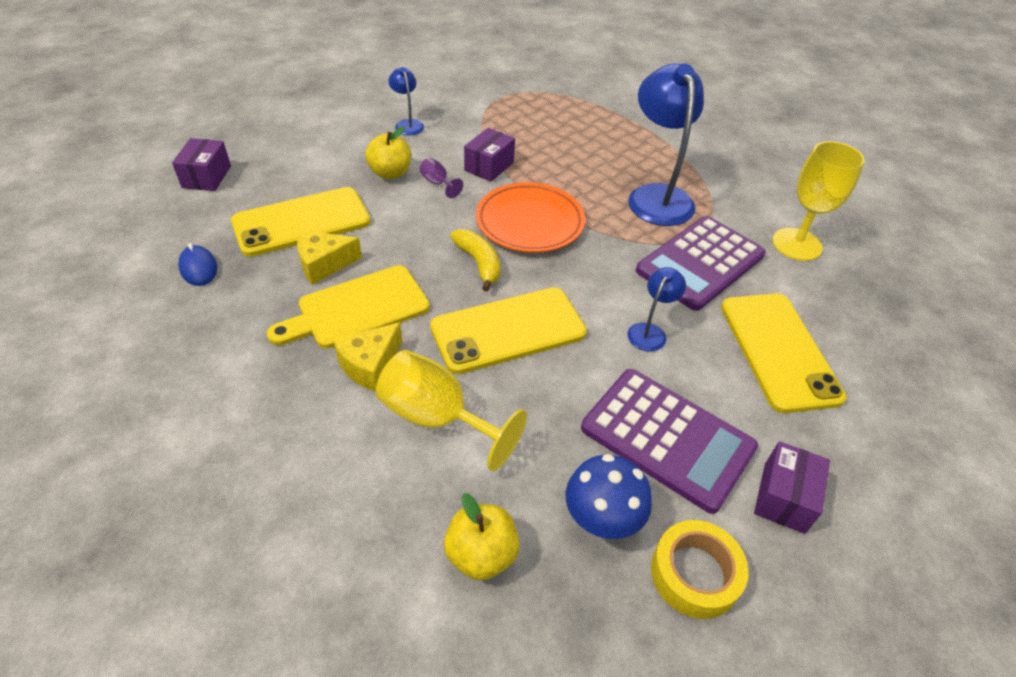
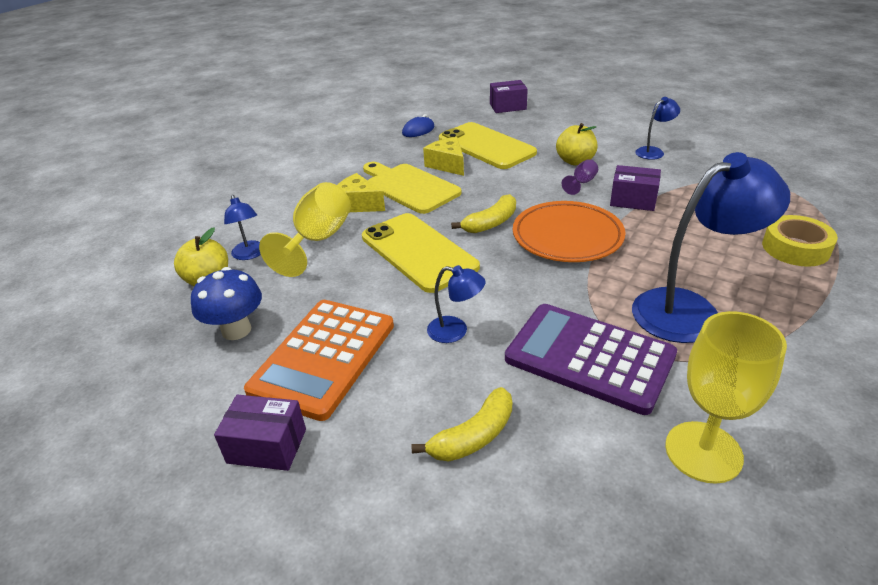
camera: 80 degrees right, 10 degrees down
purple calculator [581,369,758,514] -> orange calculator [244,300,394,421]
yellow tape [651,520,748,619] -> yellow tape moved to [762,215,838,267]
yellow phone [721,294,847,413] -> yellow banana [412,387,512,461]
none -> blue lamp [224,195,261,260]

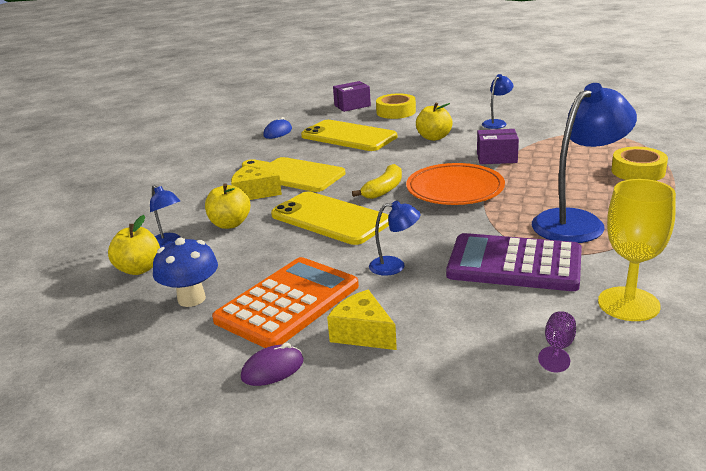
camera: 15 degrees left, 10 degrees down
purple box [214,395,306,471] -> purple mouse [241,343,304,386]
orange calculator [244,300,394,421] -> orange calculator turned 150 degrees counterclockwise [212,257,359,348]
yellow goblet [259,182,351,277] -> yellow apple [205,183,250,229]
yellow banana [412,387,512,461] -> none
yellow cheese [423,137,464,176] -> yellow cheese moved to [327,290,397,350]
purple goblet [562,159,598,195] -> purple goblet moved to [538,311,576,372]
none -> yellow tape [376,93,416,119]

